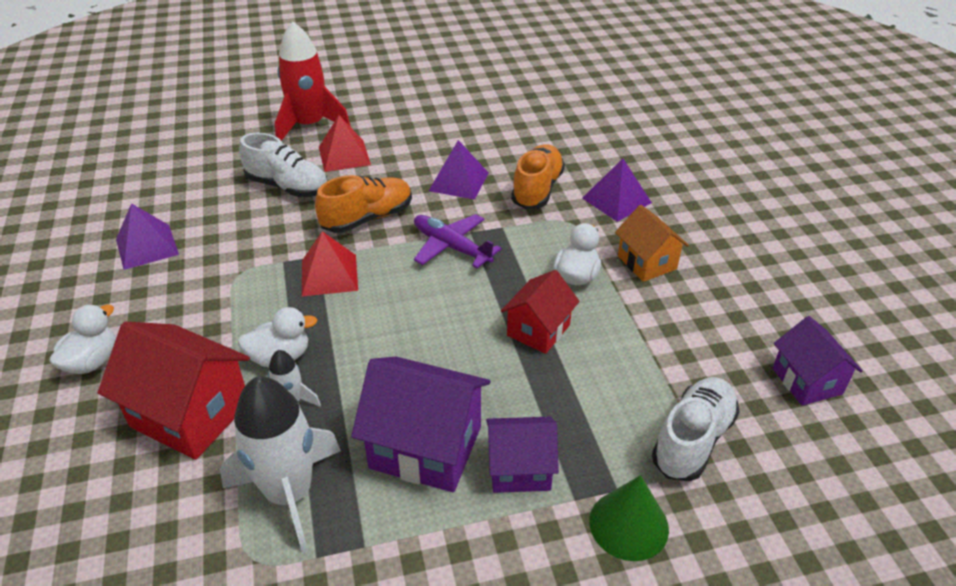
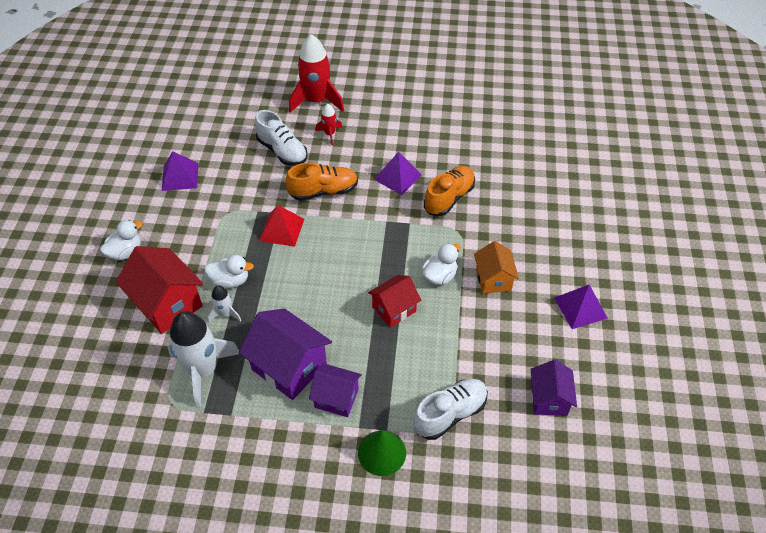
camera: 20 degrees right, 10 degrees up
red pyramid [319,115,371,172] -> red rocket [315,104,342,145]
purple plane [414,214,502,268] -> none
purple pyramid [582,158,652,222] -> purple pyramid moved to [554,285,608,329]

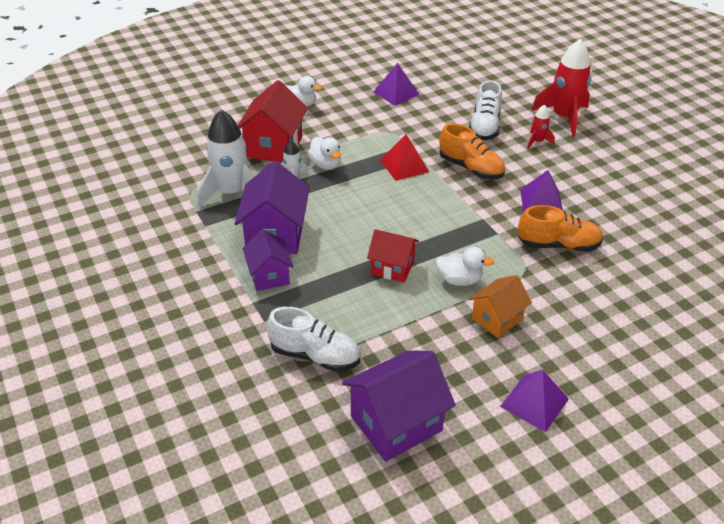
camera: 55 degrees right, 10 degrees down
green cone [358,430,406,476] -> none
purple house [531,360,577,416] -> purple house [342,351,456,462], size x1.61

